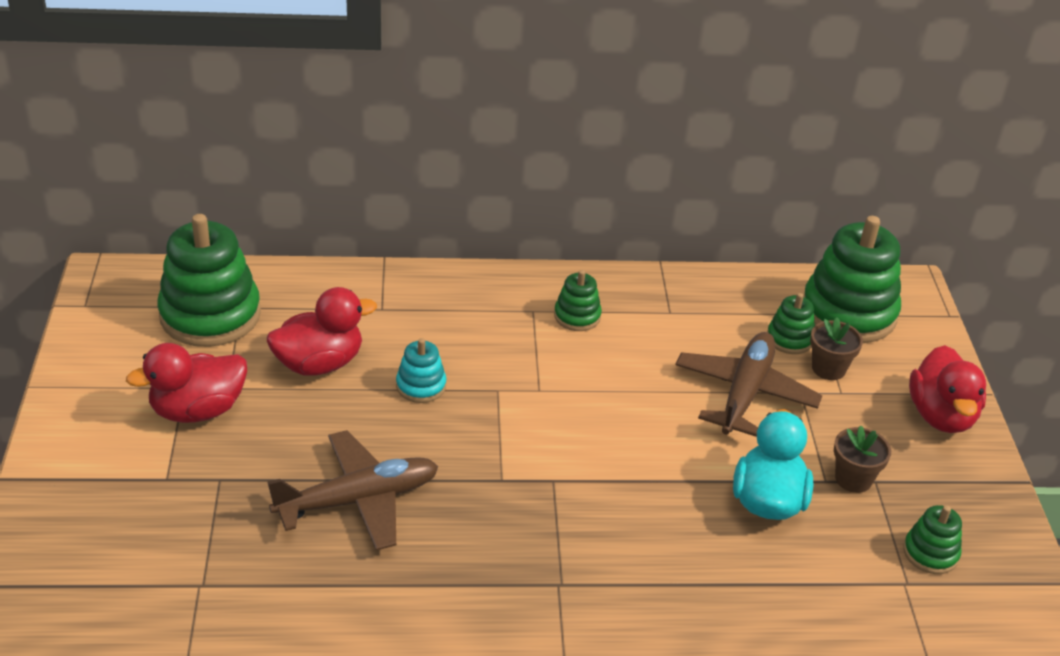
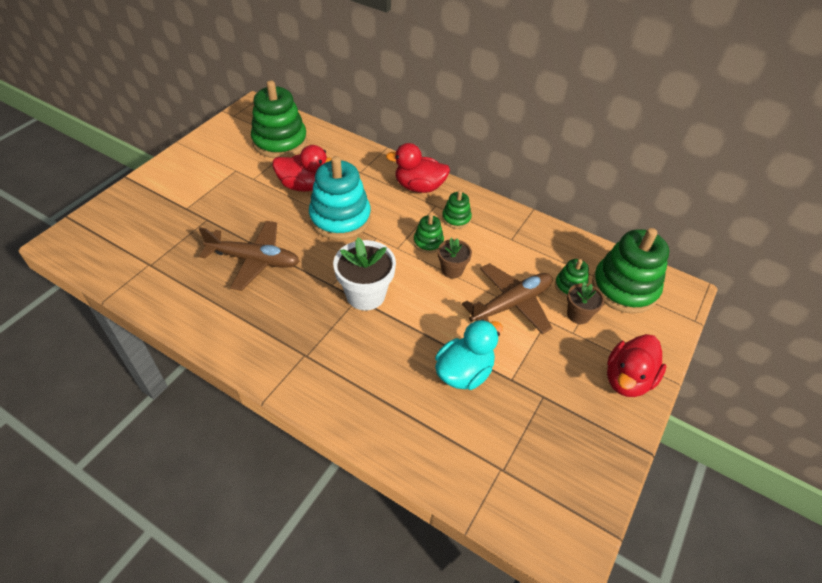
camera: 35 degrees right, 10 degrees up
red duck [126,343,247,423] -> red duck moved to [386,143,450,193]
turquoise stacking toy [396,338,446,403] -> turquoise stacking toy [309,156,371,240], size x2.07
brown flower pot [834,425,891,493] -> brown flower pot moved to [438,238,472,278]
green stacking toy [903,505,962,574] -> green stacking toy moved to [413,214,444,253]
none -> white flower pot [333,238,396,311]

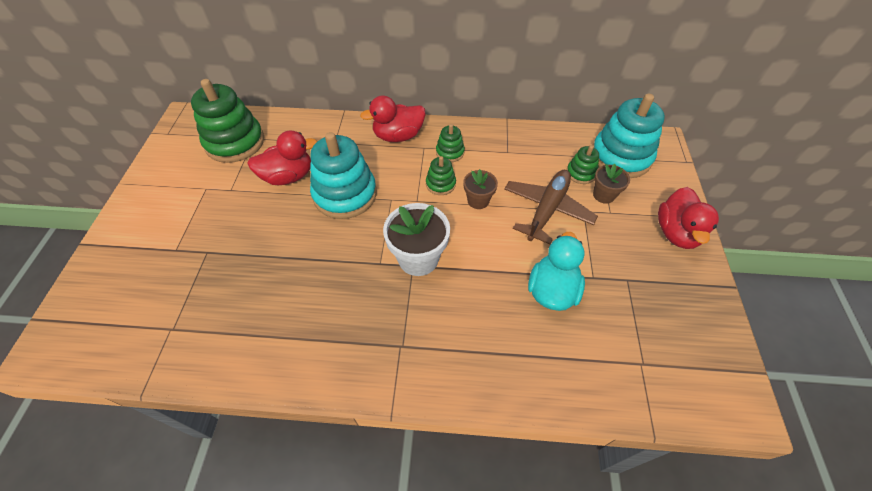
camera: 25 degrees left, 5 degrees up
brown plane [199,221,300,291] -> none
green stacking toy [592,228,669,314] -> turquoise stacking toy [593,94,665,178]

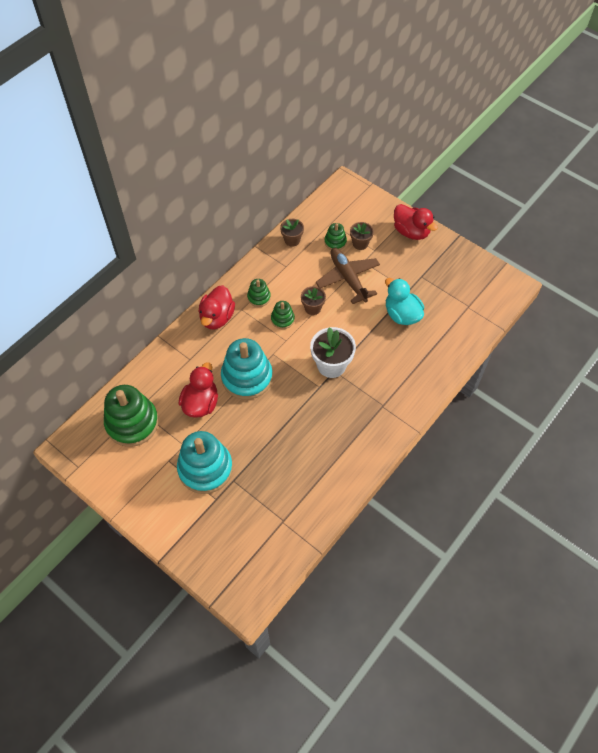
camera: 55 degrees left, 5 degrees up
turquoise stacking toy [593,94,665,178] -> turquoise stacking toy moved to [177,431,233,494]
none -> brown flower pot [280,219,304,247]

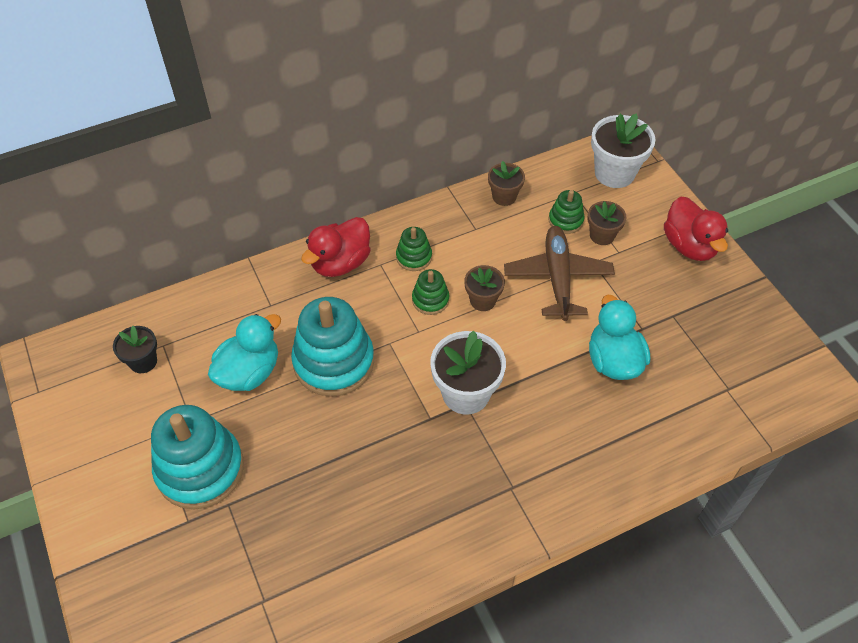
camera: 25 degrees right, 5 degrees down
green stacking toy [104,385,159,447] -> black flower pot [113,326,157,373]
red duck [179,362,218,418] -> turquoise duck [208,314,281,391]
none -> white flower pot [591,113,655,188]

